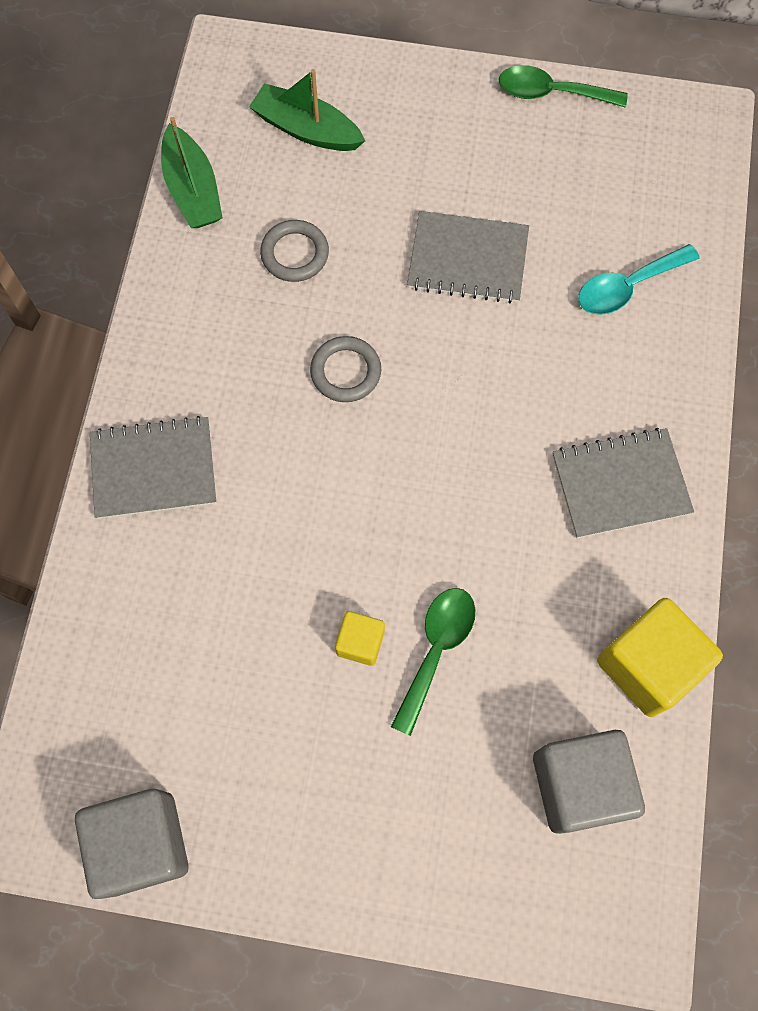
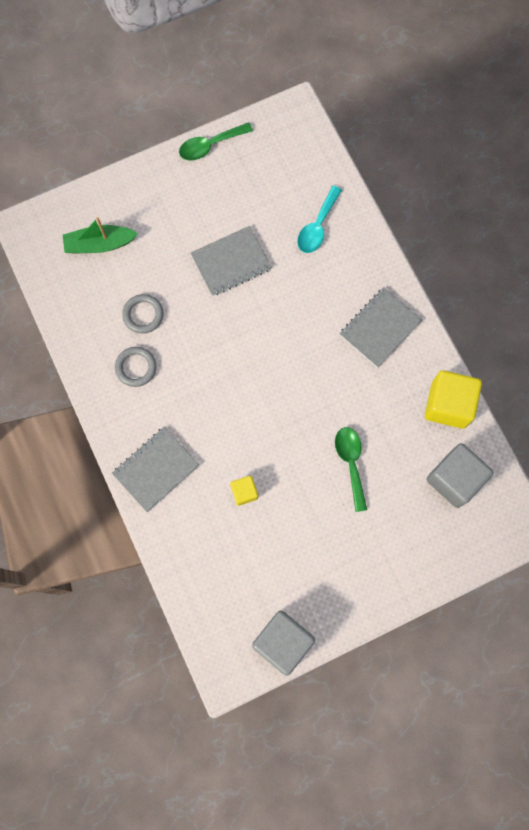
camera: 35 degrees left, 5 degrees up
green boat [161,117,223,228] -> none
grey ring [310,336,381,402] -> grey ring moved to [115,347,157,387]
yellow cube [335,611,385,666] -> yellow cube moved to [230,476,258,506]

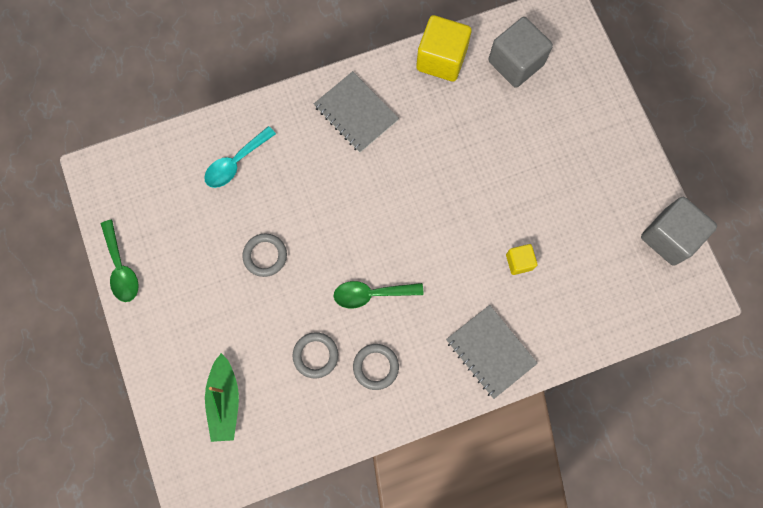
camera: 85 degrees left, 0 degrees up
grey notebook [191,226,272,296] -> grey ring [242,234,287,277]
turquoise spoon [297,186,342,253] -> turquoise spoon turned 105 degrees clockwise [204,126,276,188]
green spoon [335,427,367,512] -> green spoon moved to [334,281,424,308]

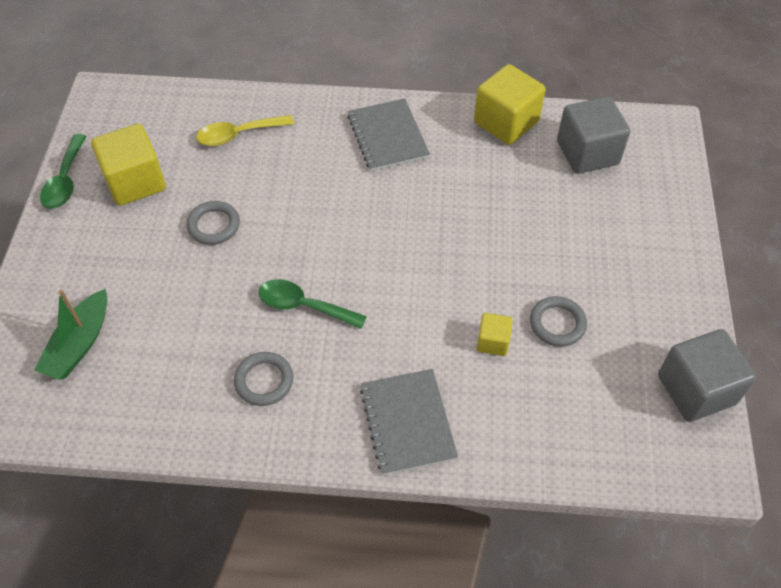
camera: 25 degrees right, 20 degrees down
turquoise spoon [204,126,276,188] -> yellow spoon [196,115,294,146]
grey ring [292,332,338,379] -> grey ring moved to [530,296,587,347]
none -> yellow cube [91,124,166,206]

